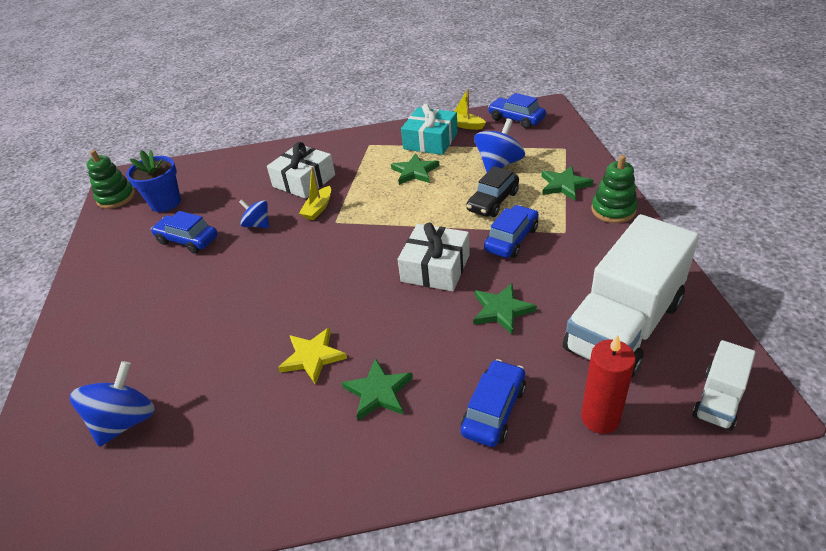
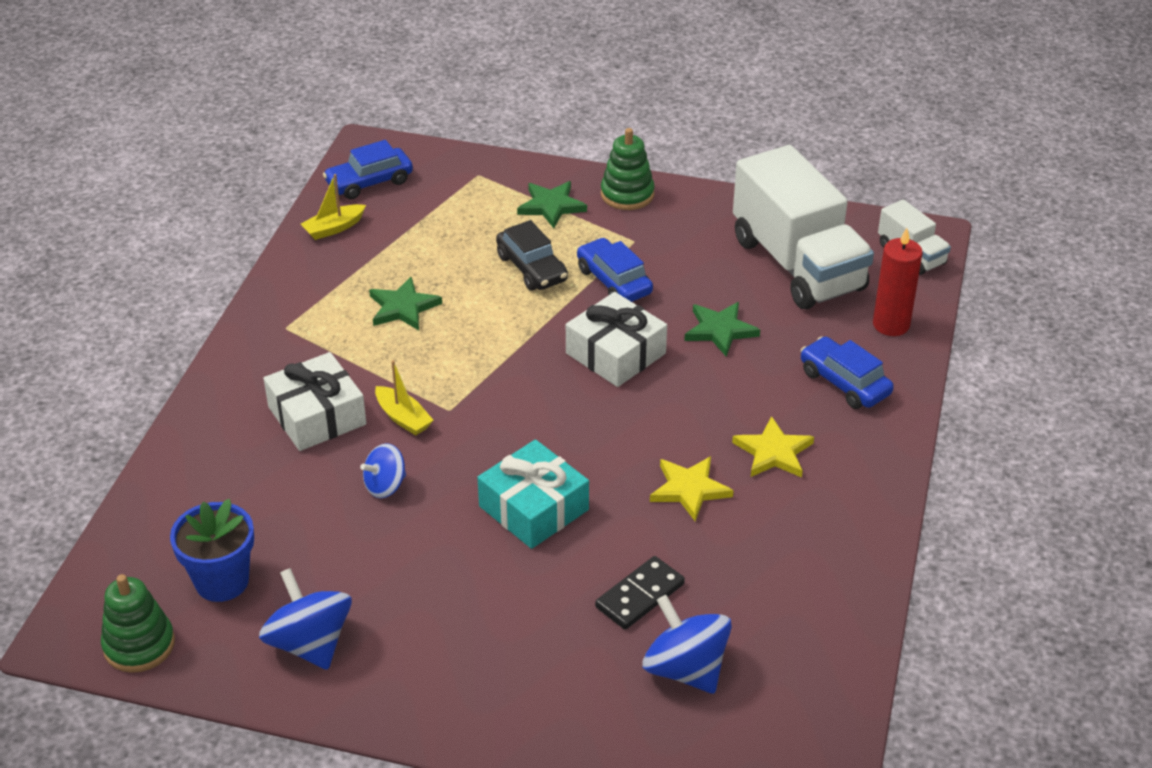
camera: 70 degrees left, 0 degrees up
blue car [151,211,218,253] -> none
green star [342,358,413,421] -> yellow star [732,416,814,478]
turquoise gift [401,103,458,155] -> turquoise gift moved to [477,439,589,549]
blue spinning top [474,118,525,172] -> blue spinning top moved to [259,568,352,670]
none -> black domino [595,556,685,630]

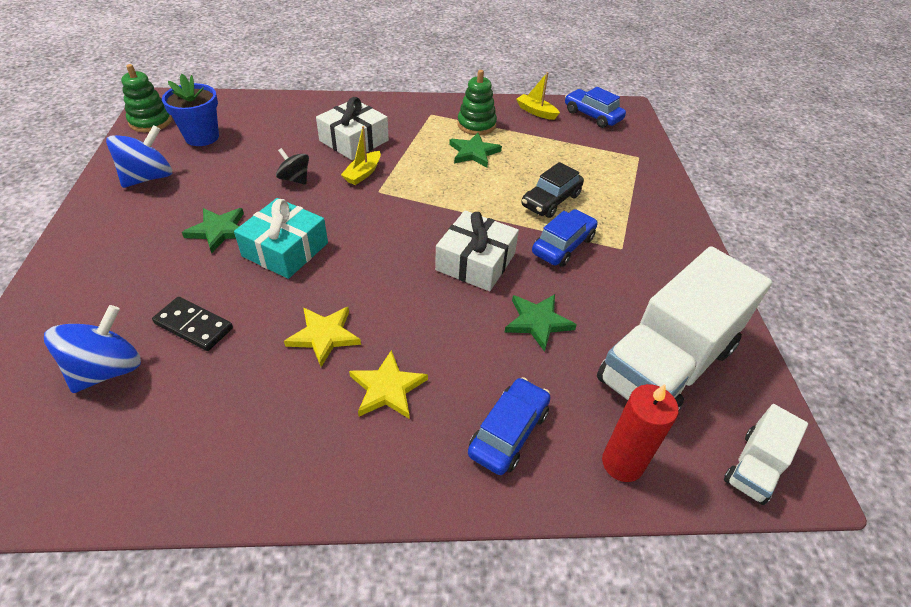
camera: 70 degrees right, 5 degrees up
blue spinning top [360,443,406,498] -> black spinning top [276,148,309,185]
green star [517,181,587,228] -> green star moved to [182,208,244,253]
green stacking toy [601,128,655,210] -> green stacking toy moved to [457,70,497,135]

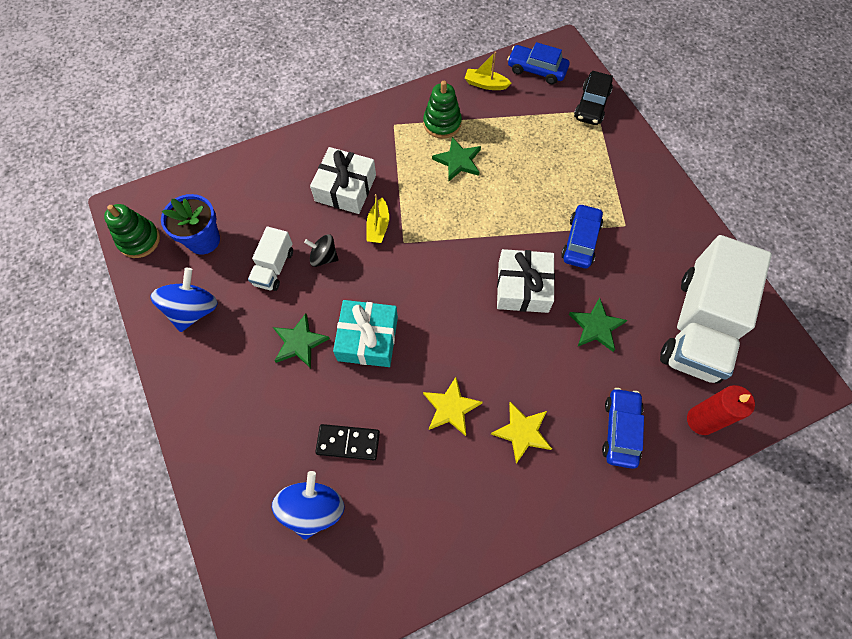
camera: 20 degrees left, 20 degrees up
black car [522,162,584,218] -> black car moved to [574,71,613,125]
white truck [724,404,808,505] -> white truck moved to [248,227,293,291]

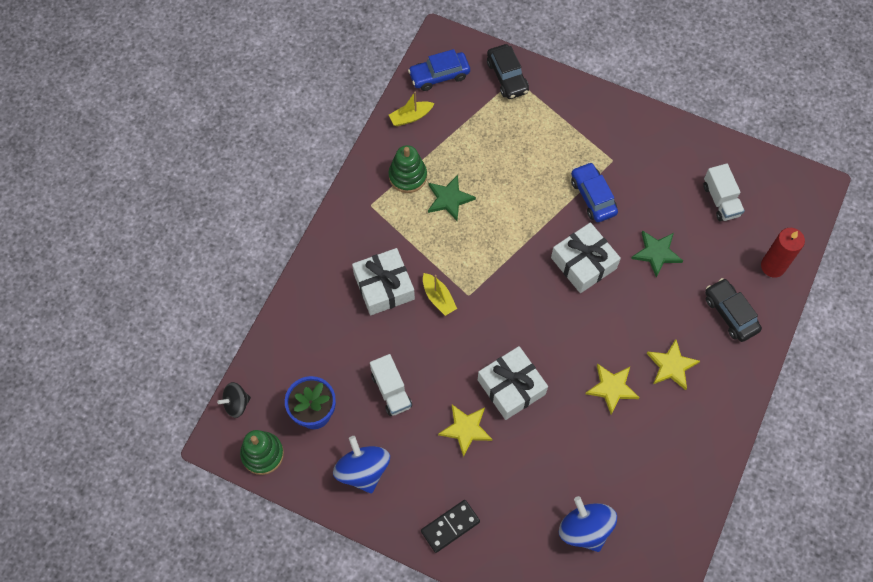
camera: 40 degrees left, 0 degrees up
green star [273,313,330,368] -> yellow star [438,405,492,457]
black spinning top [304,234,338,267] -> black spinning top moved to [217,382,251,418]
black domino [315,424,380,461] -> black domino moved to [421,500,480,553]
turquoise gift [333,300,398,367] -> white gift [478,346,548,420]
blue car [602,388,644,469] -> black car [705,278,762,342]
white truck [660,235,772,384] -> white truck [703,163,745,222], size x0.47

